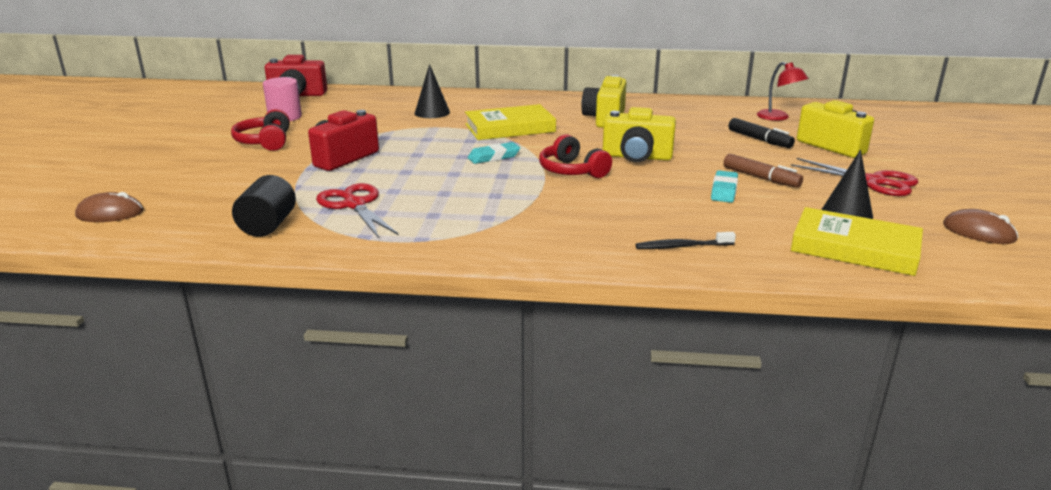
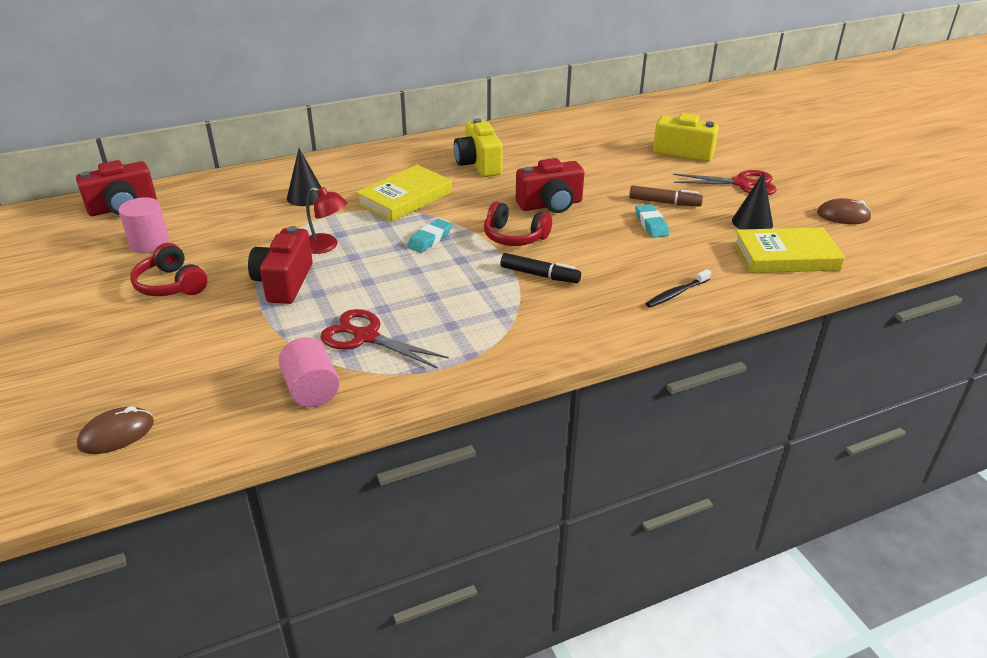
camera: 30 degrees left, 10 degrees up
black cylinder [232,175,296,237] -> pink cylinder [279,337,340,407]
yellow camera [603,107,676,162] -> red camera [516,158,584,213]
black marker [729,118,795,148] -> black marker moved to [500,253,581,283]
red lamp [757,62,809,121] -> red lamp moved to [306,187,348,254]

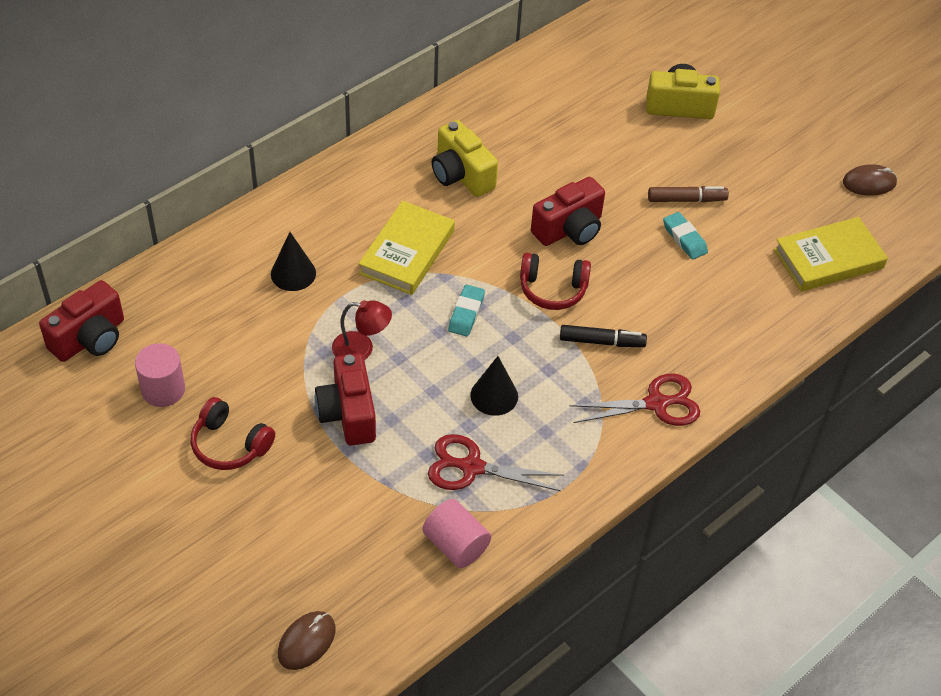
camera: 20 degrees left, 15 degrees up
black toothbrush [645,269,711,308] -> none
red scissors [673,170,777,195] -> red scissors moved to [569,373,700,426]
black cone [732,172,773,229] -> black cone moved to [470,356,518,416]

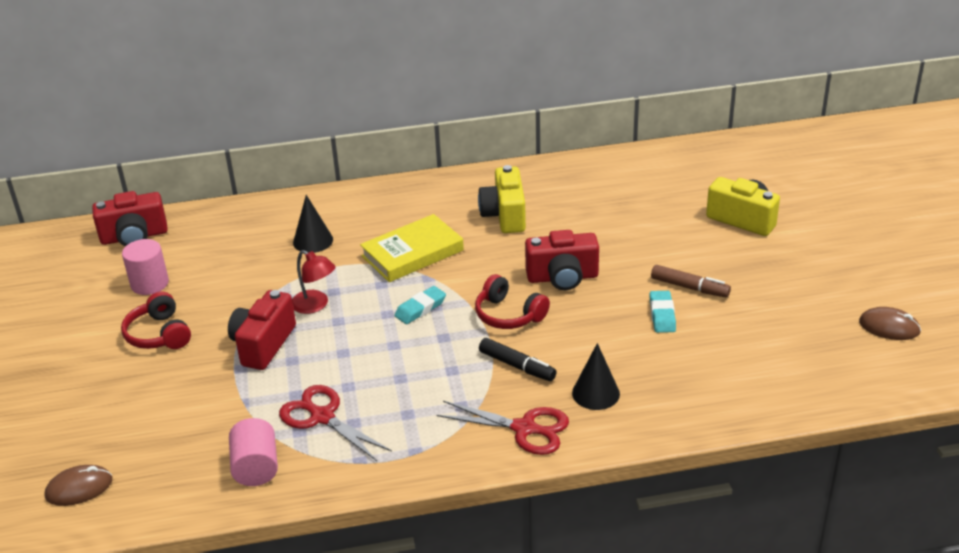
camera: 35 degrees right, 15 degrees down
black cone [470,356,518,416] -> black cone moved to [572,343,620,410]
yellow book [774,217,888,292] -> none

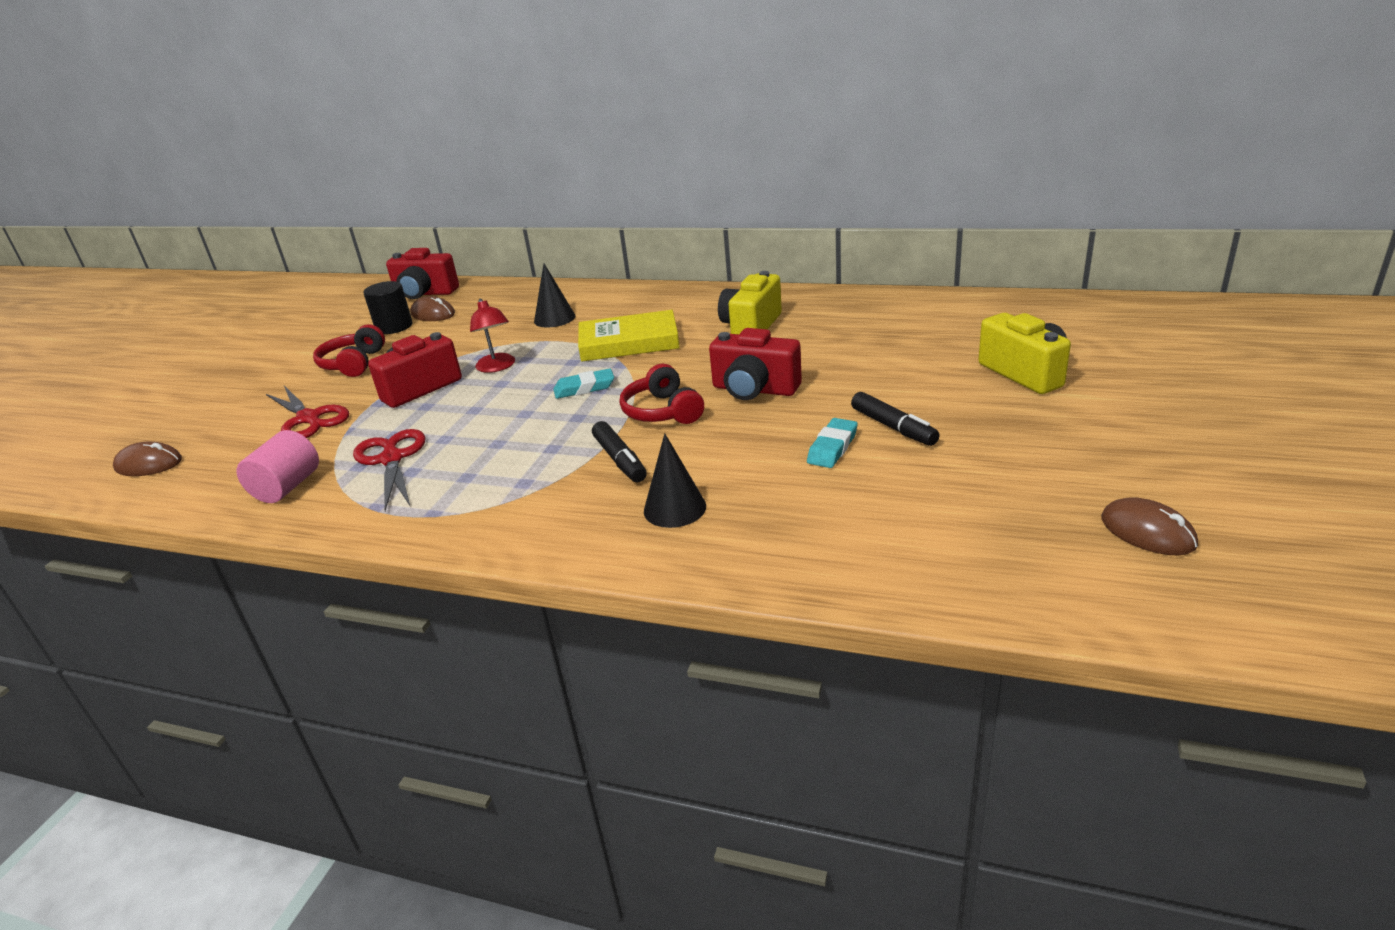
camera: 30 degrees right, 5 degrees down
pink cylinder [122,239,169,295] -> black cylinder [363,281,413,334]
red scissors [436,401,569,455] -> red scissors moved to [266,386,349,438]
brown marker [651,265,731,297] -> black marker [851,392,940,446]
none -> brown mouse [410,296,455,321]

